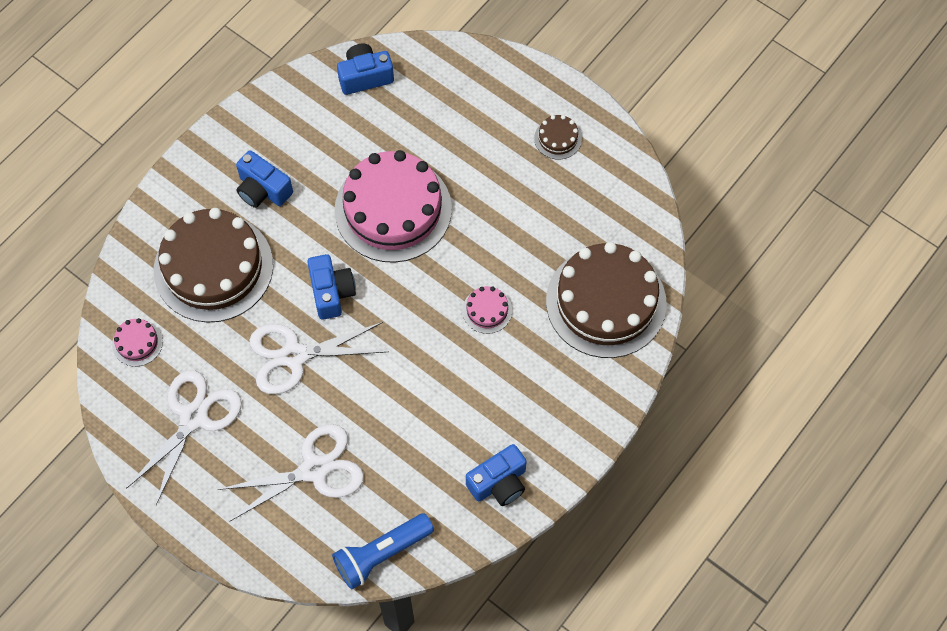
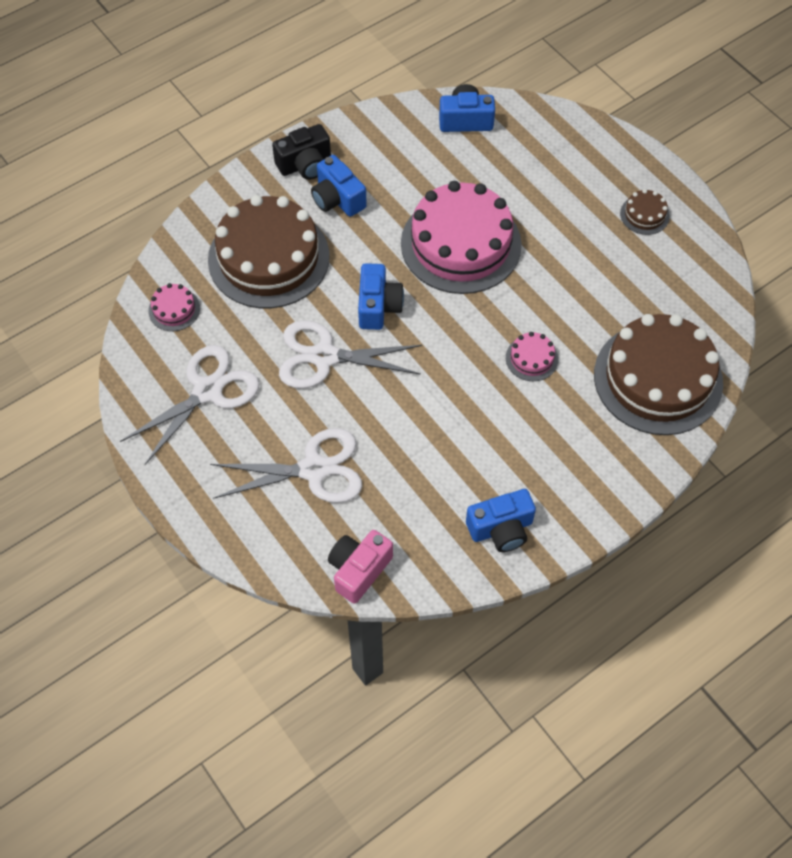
camera: 15 degrees right, 5 degrees down
blue flashlight [332,513,434,589] -> pink camera [328,530,393,604]
none -> black camera [272,124,331,180]

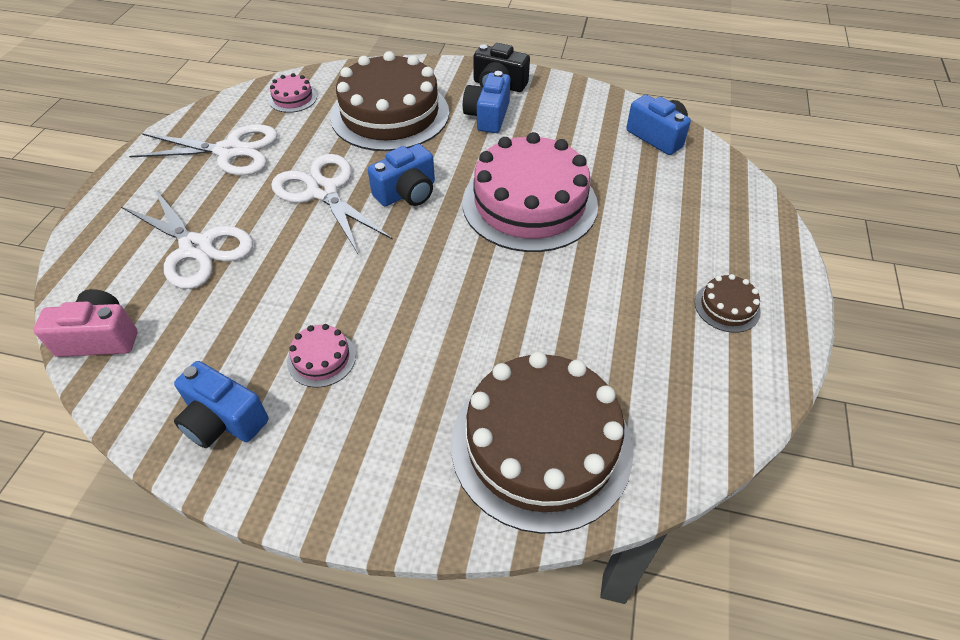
camera: 50 degrees right, 10 degrees down
pink cake [506,332,558,381] -> pink cake moved to [287,324,356,388]

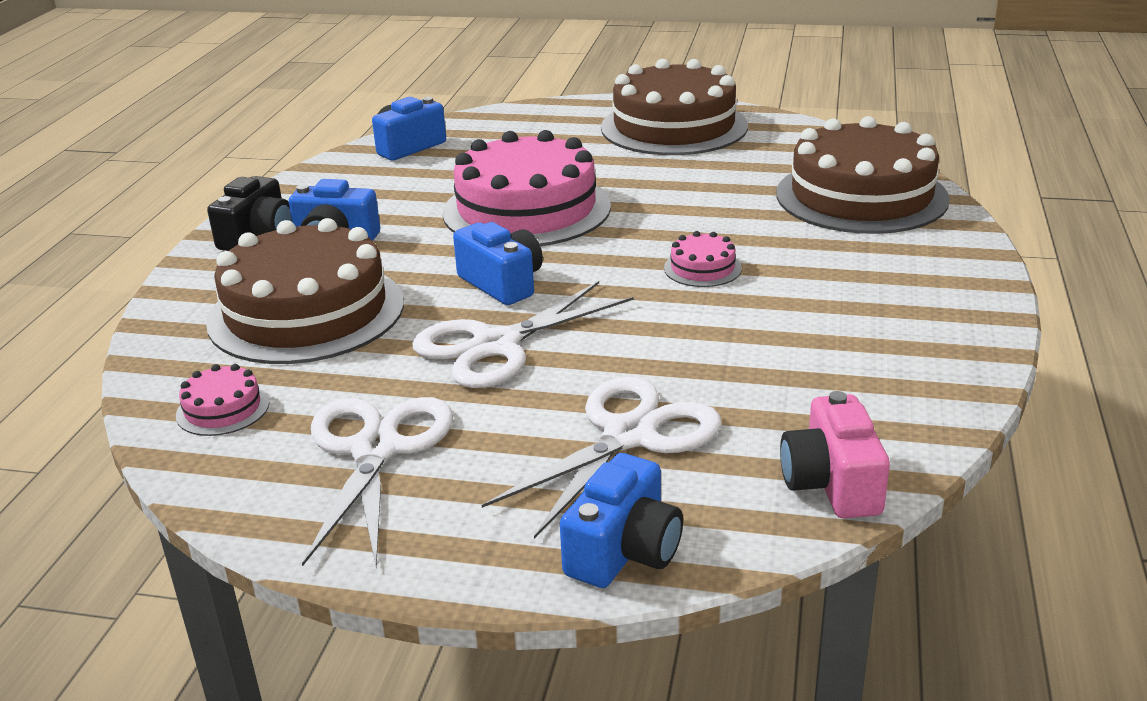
camera: 90 degrees left, 20 degrees down
blue camera [174,361,269,448] -> blue camera moved to [560,453,683,588]
pink cake [287,324,356,388] -> pink cake moved to [664,231,742,287]
brown cake [695,274,761,333] -> brown cake [601,59,748,155], size x2.42

